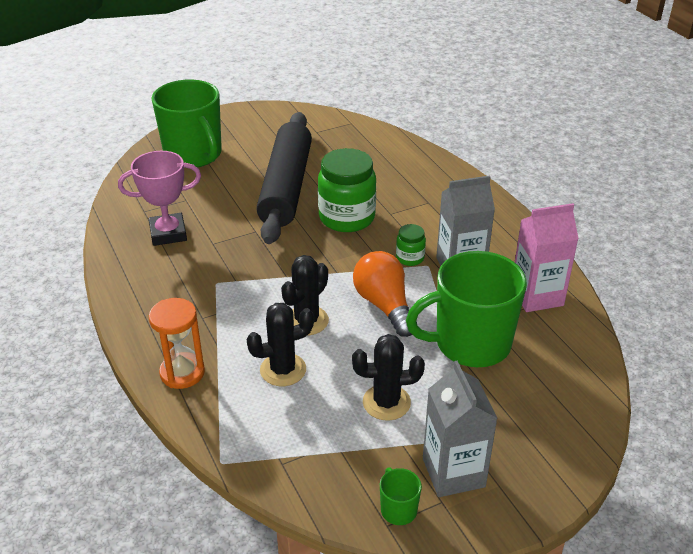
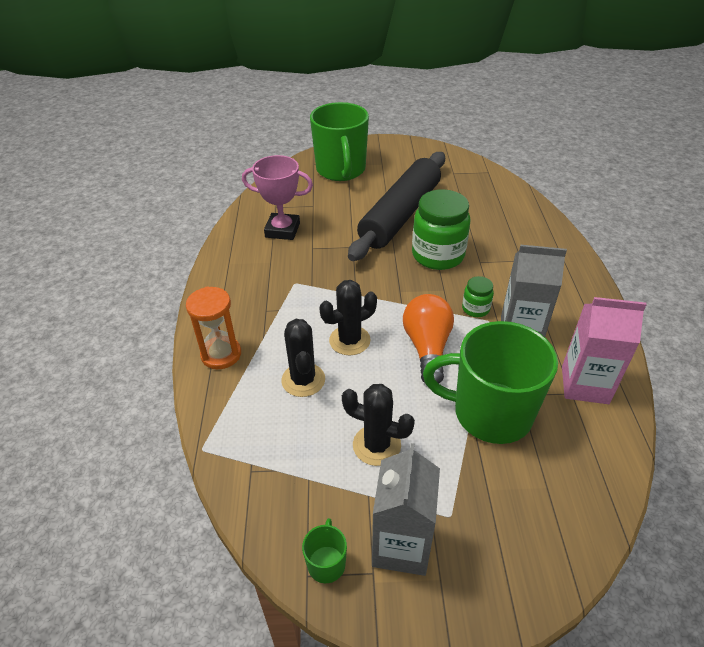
camera: 25 degrees right, 5 degrees up
black cactus [247,303,314,386] -> black cactus turned 75 degrees clockwise [281,319,325,397]

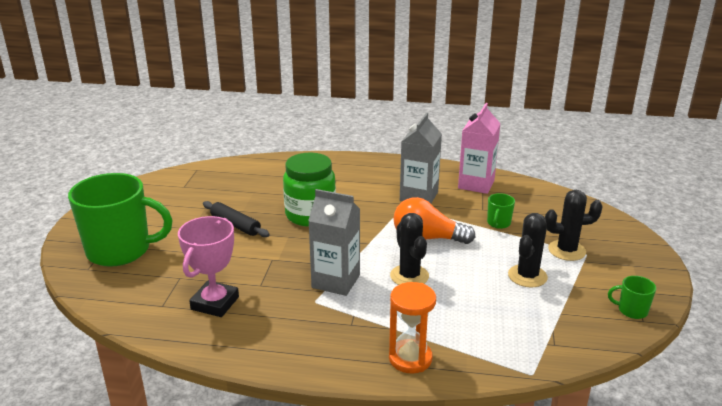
camera: 80 degrees left, 15 degrees down
black cactus [281,319,325,397] -> black cactus moved to [545,190,603,261]
black rolling pin [348,152,445,261] -> black rolling pin [203,201,270,237], size x0.45
grey carton [372,443,440,576] -> grey carton moved to [308,189,360,296]
green mug [423,321,558,444] -> green mug [487,193,515,229], size x0.41
green jar [462,276,494,317] -> none

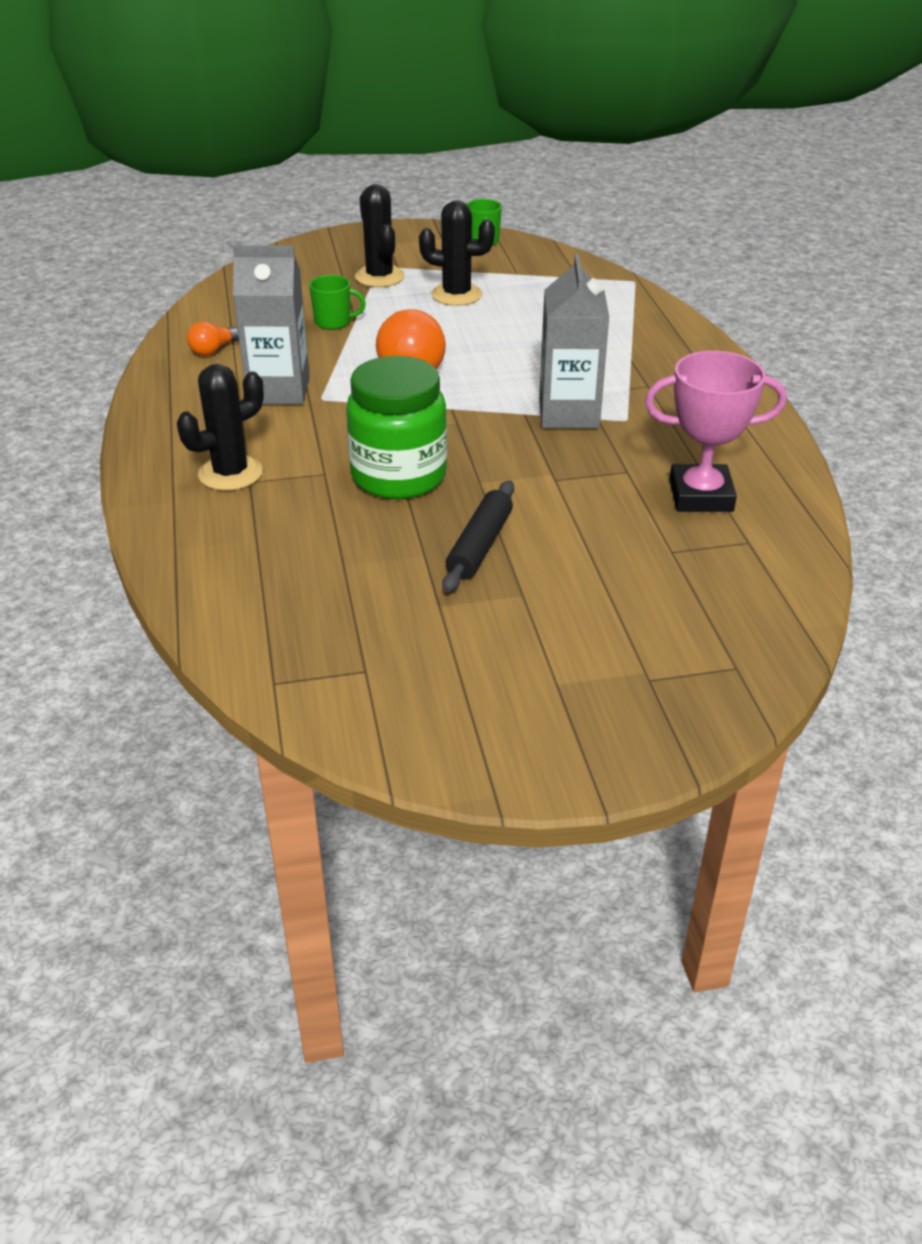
camera: 110 degrees left, 10 degrees up
green mug [68,173,172,267] -> none
orange hourglass [389,282,436,374] -> none
black cactus [390,213,429,285] -> black cactus moved to [177,364,264,491]
pink carton [458,103,501,194] -> orange light bulb [187,322,239,356]

